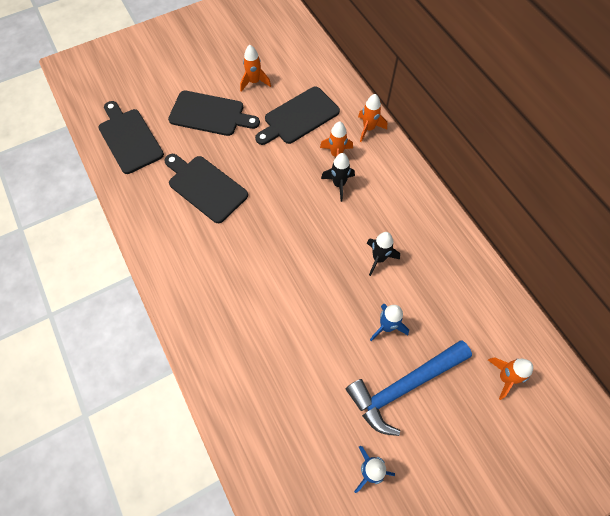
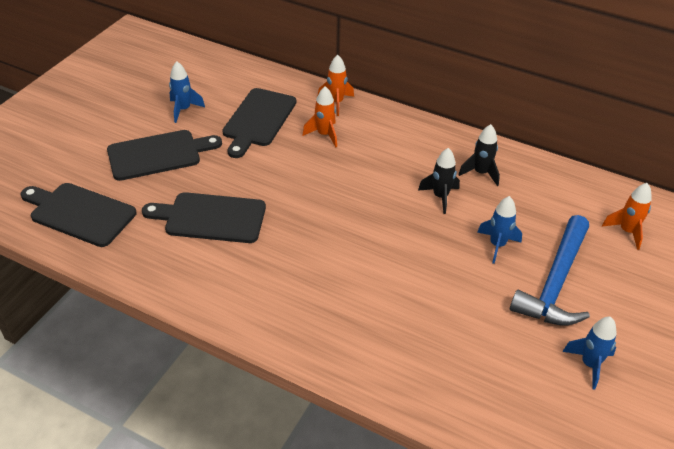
camera: 35 degrees left, 20 degrees down
orange rocket [240,45,271,92] -> blue rocket [169,61,205,123]
black rocket [321,153,355,202] -> black rocket moved to [458,124,500,186]

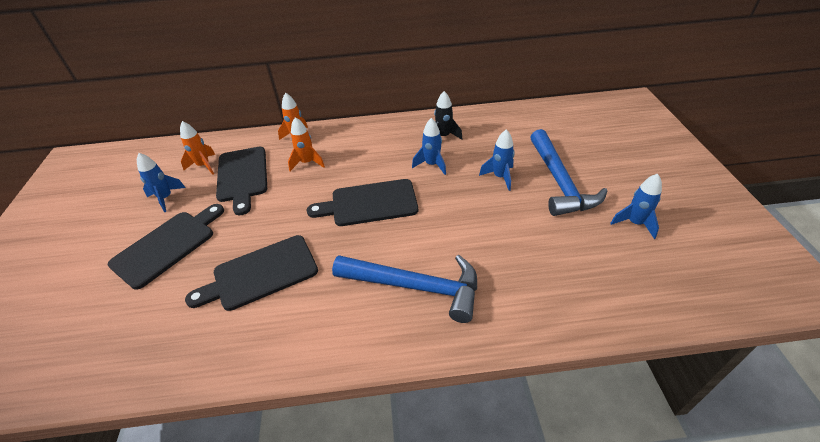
camera: 30 degrees left, 0 degrees up
black cutting board [20,183,136,247] -> black cutting board moved to [307,179,418,226]
black rocket [418,148,460,214] -> blue rocket [412,118,446,175]
orange rocket [602,183,652,250] -> orange rocket moved to [180,121,216,175]
none -> blue hammer [332,255,477,323]

